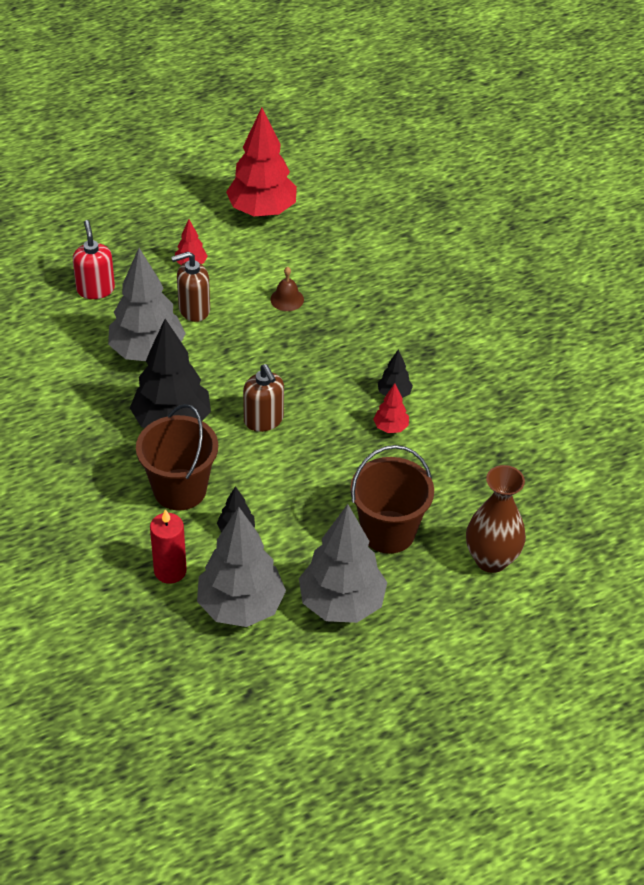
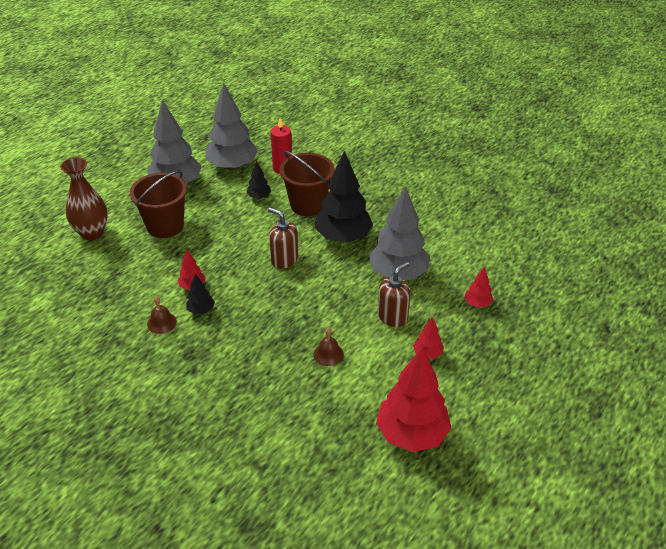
camera: 155 degrees right, 5 degrees down
red soap dispenser [73,220,115,299] -> red tree [465,267,493,308]
none -> brown bell [147,296,177,334]

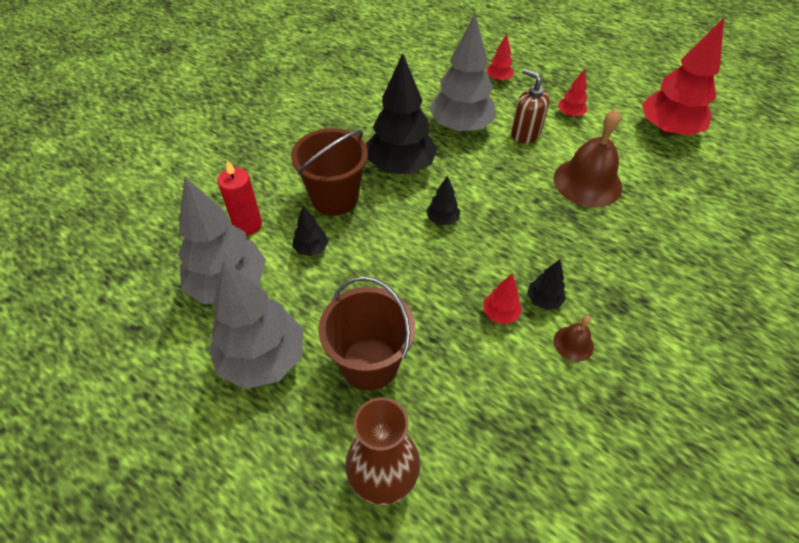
camera: 90 degrees left, 10 degrees up
brown soap dispenser [268,207,298,269] -> black tree [426,176,460,225]
brown bell [314,327,344,366] -> brown bell [554,109,622,208], size x2.11

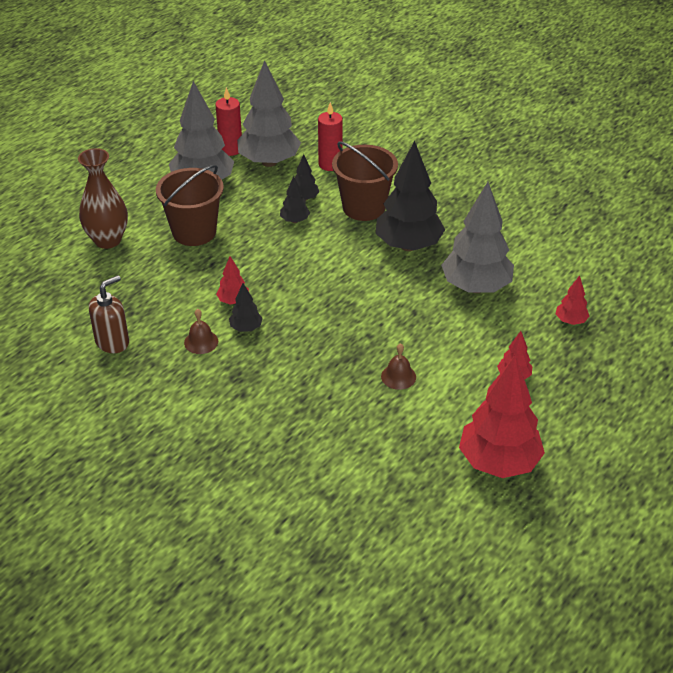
camera: 90 degrees right, 10 degrees down
black tree [426,176,460,225] -> black tree moved to [280,176,310,223]
brown soap dispenser [511,68,550,144] -> brown soap dispenser moved to [89,275,129,353]
brown bell [554,109,622,208] -> brown bell [381,343,416,390], size x0.47
none -> red candle [215,87,242,156]

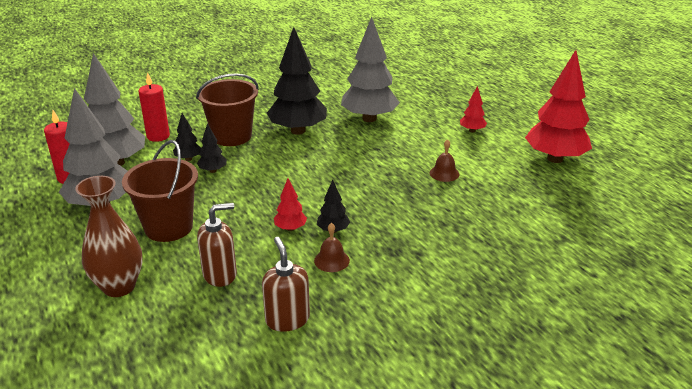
camera: 65 degrees left, 10 degrees down
red tree [556,275,590,325] -> none
none -> brown soap dispenser [197,203,237,287]

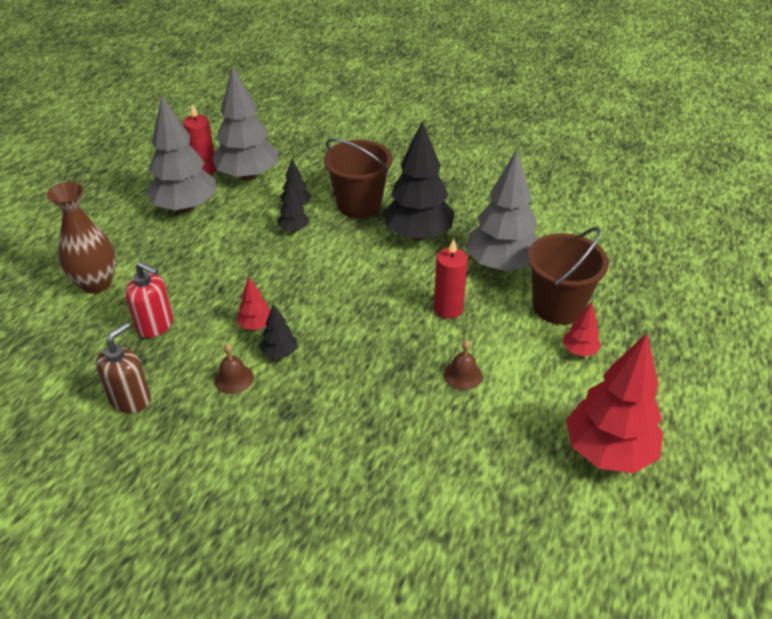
camera: 50 degrees right, 10 degrees up
brown bucket [122,140,198,242] -> brown bucket moved to [528,227,609,325]
red candle [138,72,170,142] -> red candle moved to [434,239,468,319]
brown soap dispenser [197,203,237,287] -> red soap dispenser [125,262,173,338]

